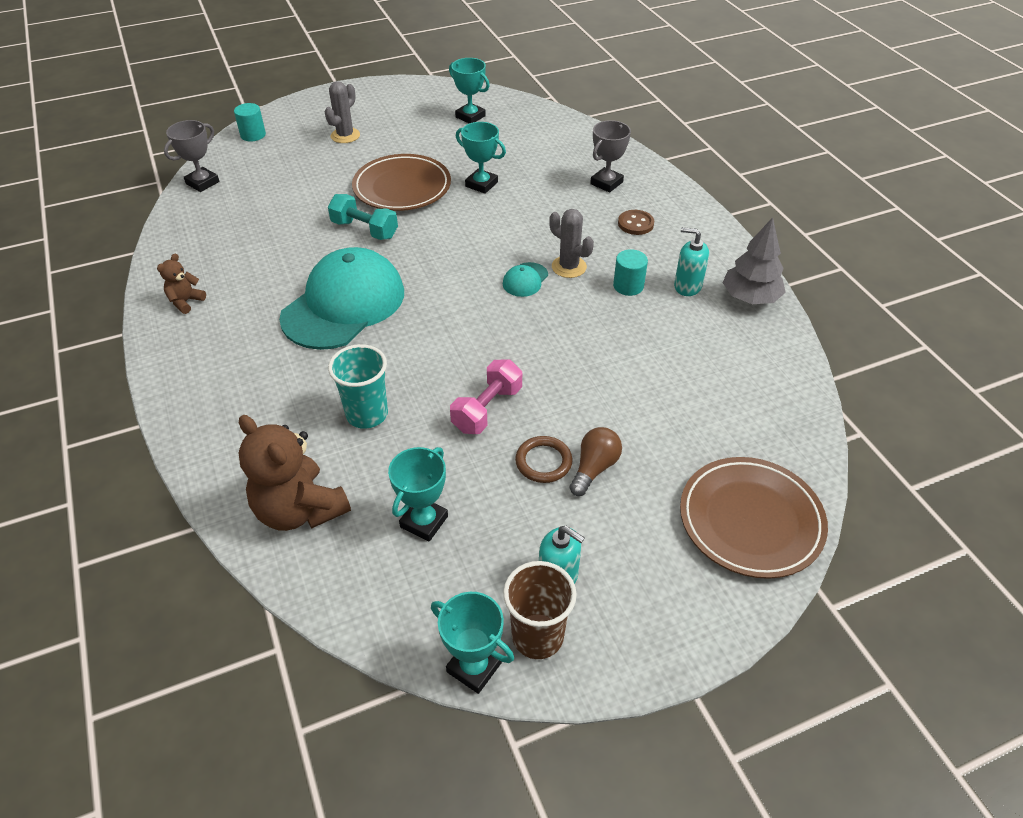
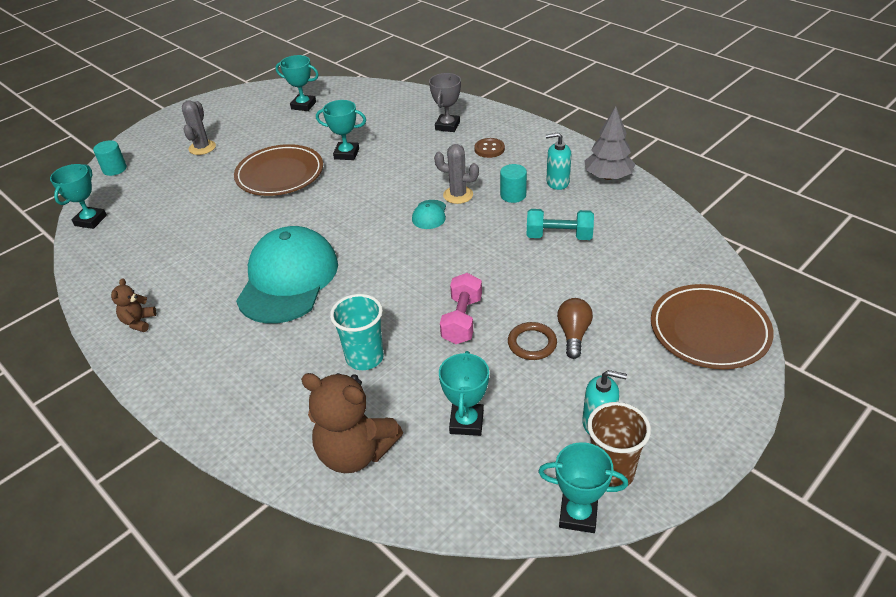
camera: 20 degrees left, 5 degrees down
grey trophy [164,120,219,192] -> turquoise trophy [50,164,107,229]
turquoise dumbbell [328,194,398,240] -> turquoise dumbbell moved to [527,209,594,240]

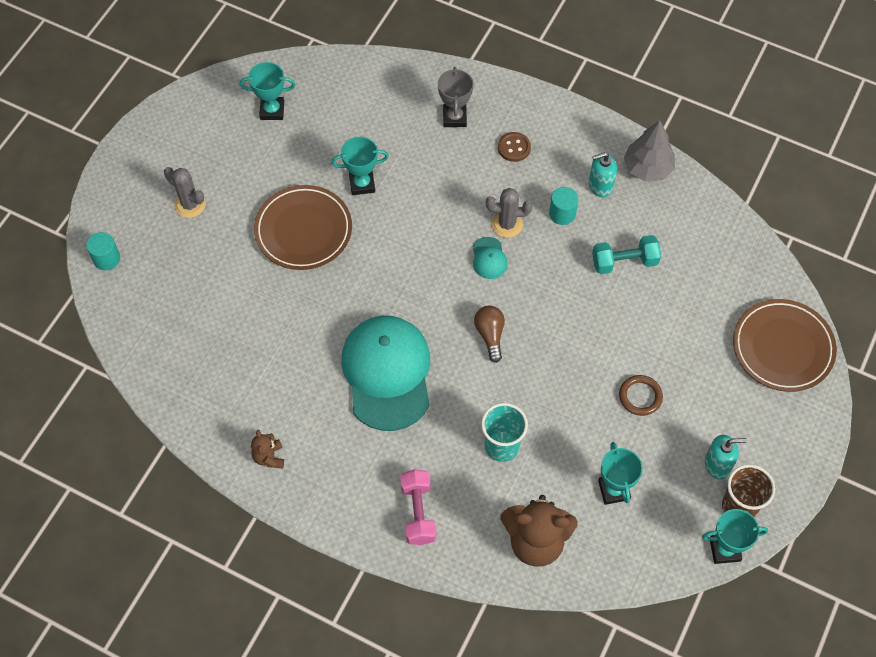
camera: 20 degrees left, 20 degrees up
turquoise trophy [50,164,107,229] -> none
grey cactus [182,100,216,155] -> grey cactus turned 45 degrees counterclockwise [164,167,206,218]
pink dumbbell [440,273,482,344] -> pink dumbbell moved to [400,469,436,545]
brown light bulb [557,298,593,359] -> brown light bulb moved to [474,306,505,363]

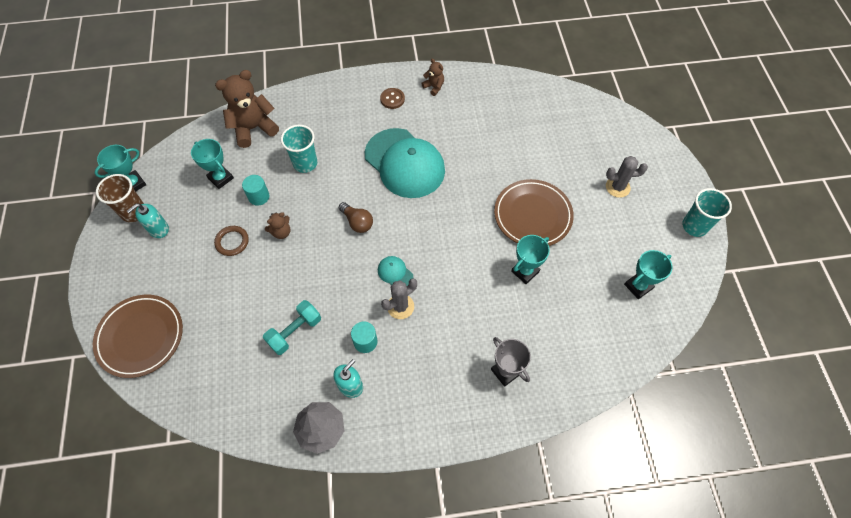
camera: 145 degrees right, 0 degrees up
turquoise cylinder [86,232,120,270] -> turquoise cylinder moved to [242,175,269,206]
pink dumbbell [400,469,436,545] -> none
brown button [498,132,531,162] -> brown button moved to [380,88,405,109]
none -> brown teddy bear [265,212,290,239]
none -> turquoise cup [682,188,732,237]

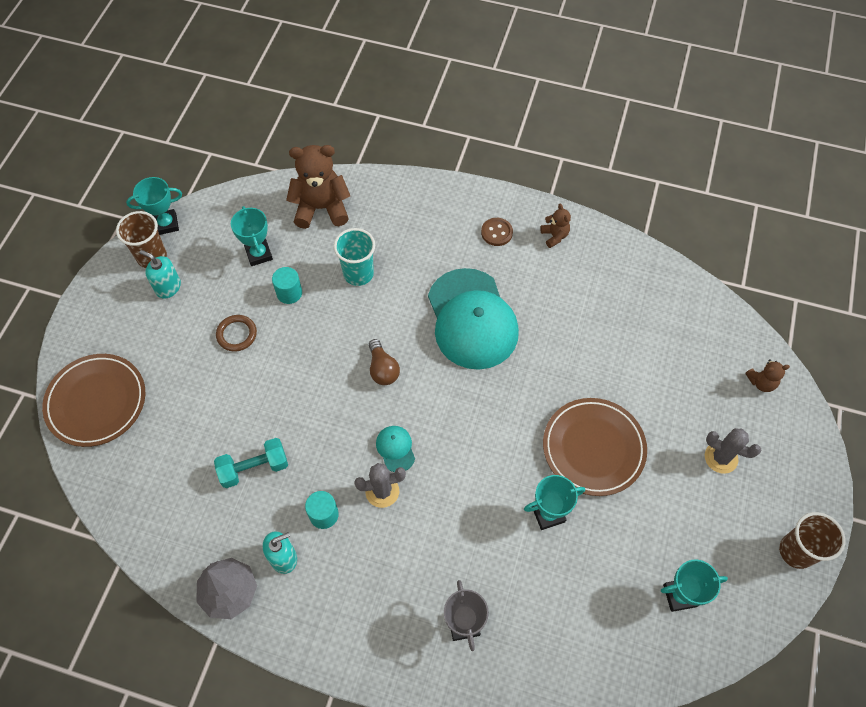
camera: 25 degrees right, 0 degrees up
turquoise soap dispenser [127,204,169,238] -> turquoise soap dispenser turned 45 degrees clockwise [140,250,181,299]
brown teddy bear [265,212,290,239] -> brown teddy bear moved to [745,359,790,392]
turquoise cup [682,188,732,237] -> brown cup [779,512,846,569]

